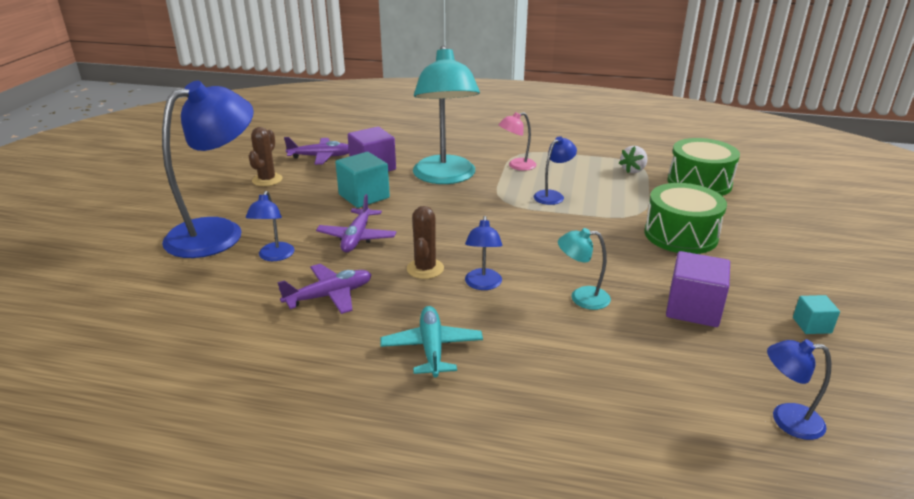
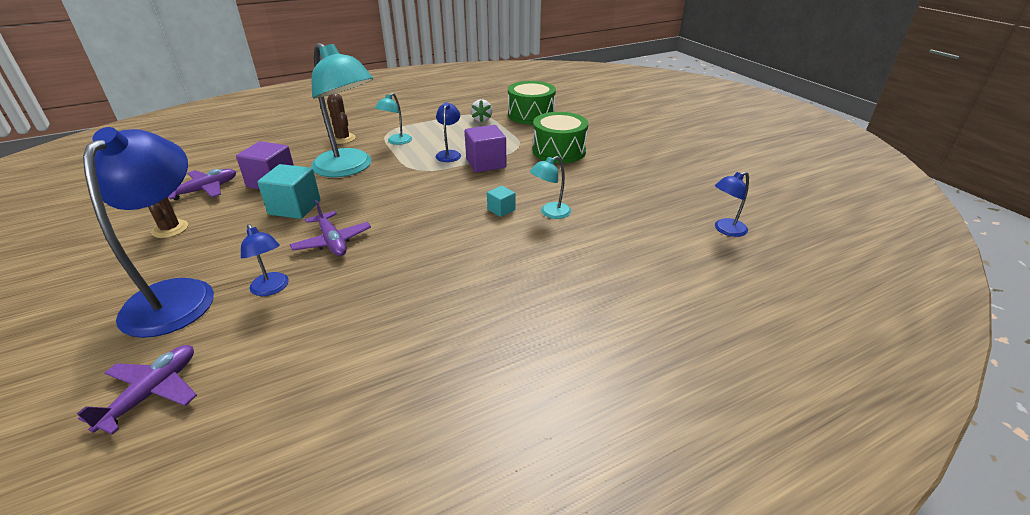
camera: 40 degrees left, 5 degrees up
purple plane [277,264,372,314] -> purple plane moved to [77,345,197,435]
turquoise plane [380,306,483,377] -> none
brown cactus [407,206,444,279] -> brown cactus moved to [327,93,356,144]
blue lamp [465,216,502,290] -> none
pink lamp [498,112,536,171] -> turquoise lamp [375,93,412,145]
purple cube [666,251,730,327] -> purple cube moved to [465,125,506,172]
turquoise cube [793,295,840,334] -> turquoise cube moved to [487,186,515,217]

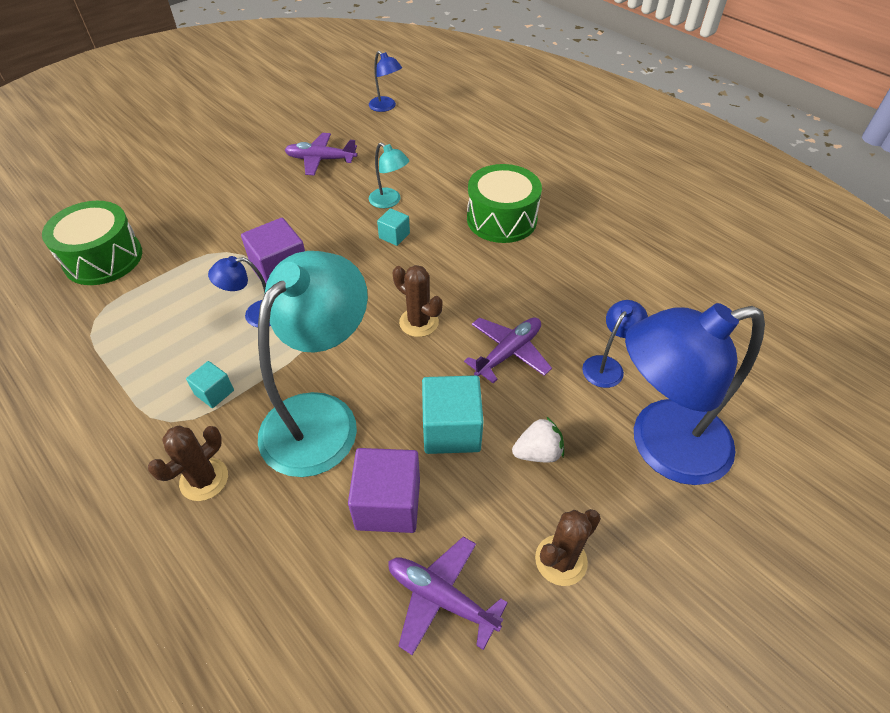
camera: 105 degrees left, 15 degrees up
purple plane [77,345,197,435] -> purple plane moved to [285,133,357,175]
turquoise lamp [375,93,412,145] -> turquoise cube [186,361,234,408]
white strawberry [471,99,493,122] -> white strawberry moved to [512,416,564,463]
green drum [533,112,588,163] -> green drum moved to [467,164,542,243]
none -> brown cactus [392,265,442,337]

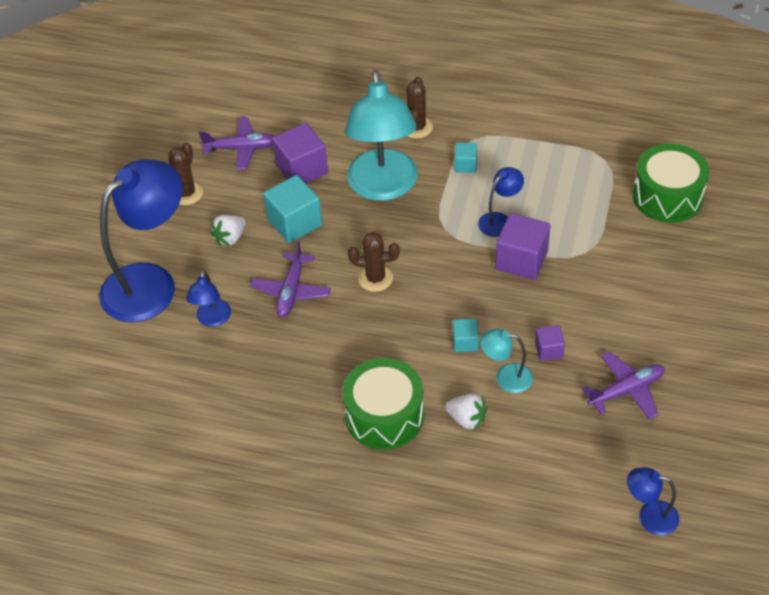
camera: 150 degrees right, 0 degrees up
none -> white strawberry [445,393,487,430]
none -> purple cube [535,325,565,361]

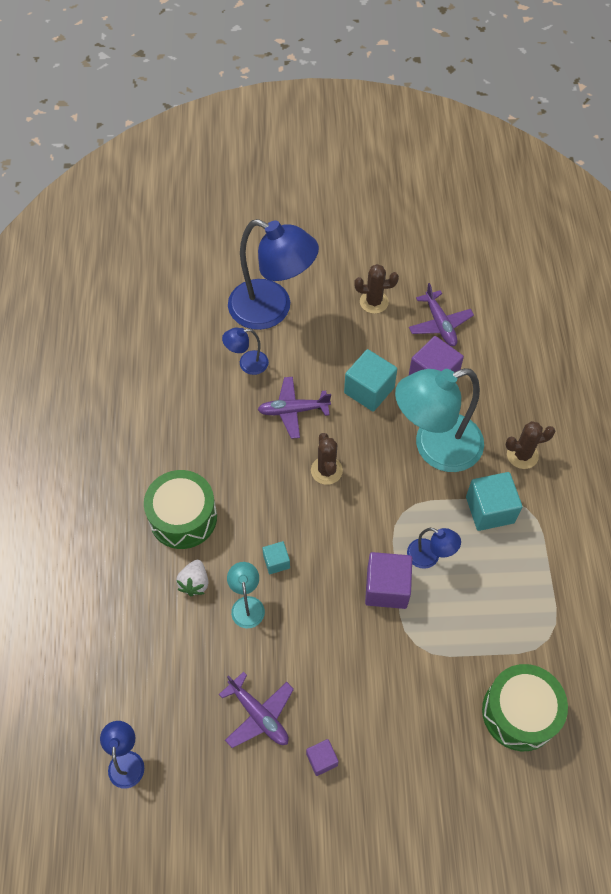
camera: 70 degrees right, 10 degrees up
white strawberry [211,215,246,246] -> none
turquoise cube [455,143,477,173] -> turquoise cube [466,472,522,531], size x1.86
purple cube [535,325,565,361] -> purple cube moved to [306,739,339,776]

